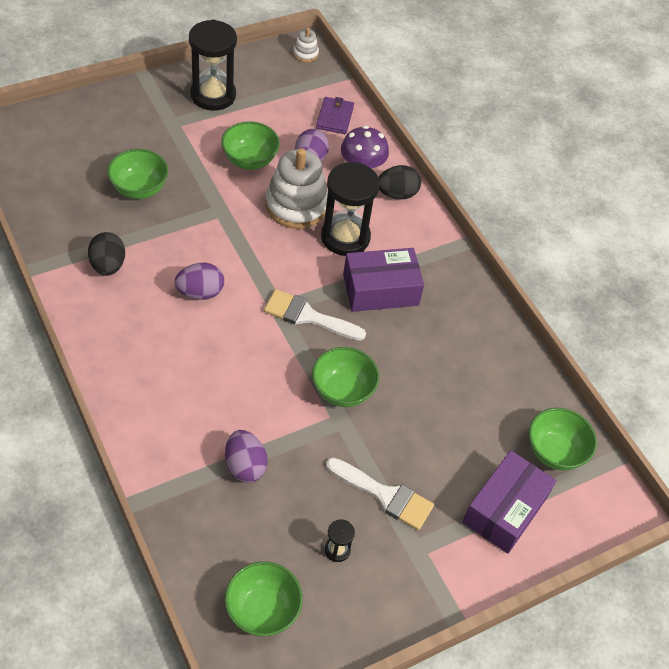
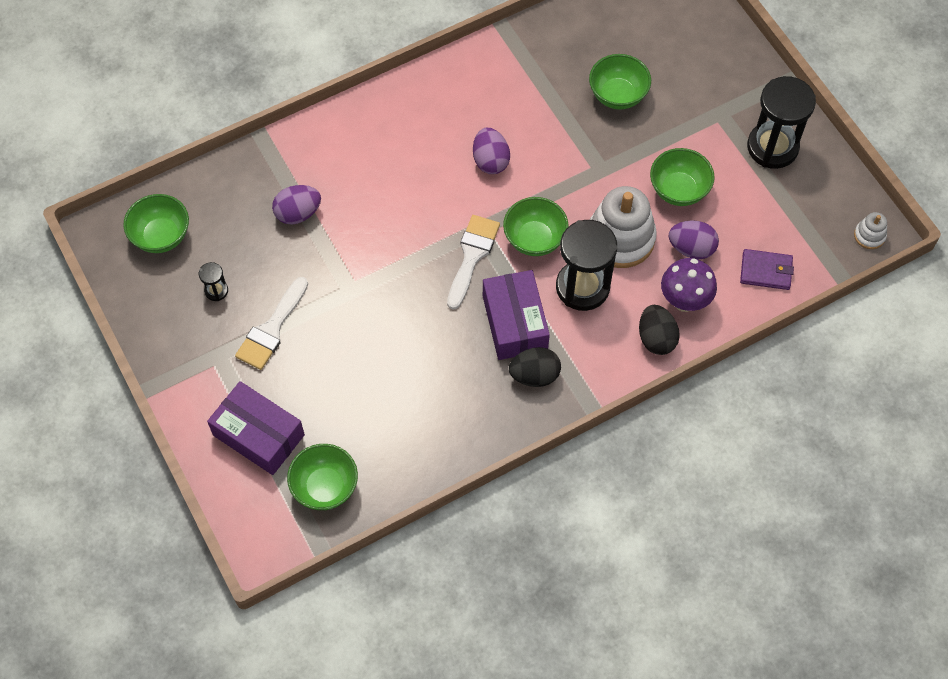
camera: 95 degrees right, 10 degrees up
black egg [88,232,125,276] -> black egg moved to [509,347,561,387]
green bowl [312,347,379,407] -> green bowl moved to [503,197,569,256]

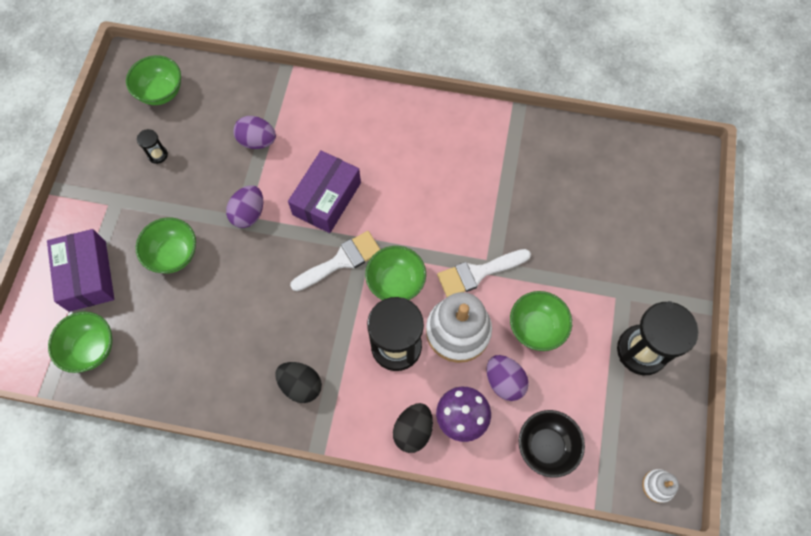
camera: 40 degrees right, 5 degrees up
white brush [235,277,308,370] -> white brush moved to [437,249,531,297]
purple egg [473,128,510,174] -> purple egg moved to [226,185,263,228]
purple box [483,270,550,360] -> purple box moved to [288,150,361,233]
green bowl [589,54,651,110] -> green bowl moved to [136,217,196,273]
purple wallet [740,249,794,290] -> black bowl [518,410,585,478]

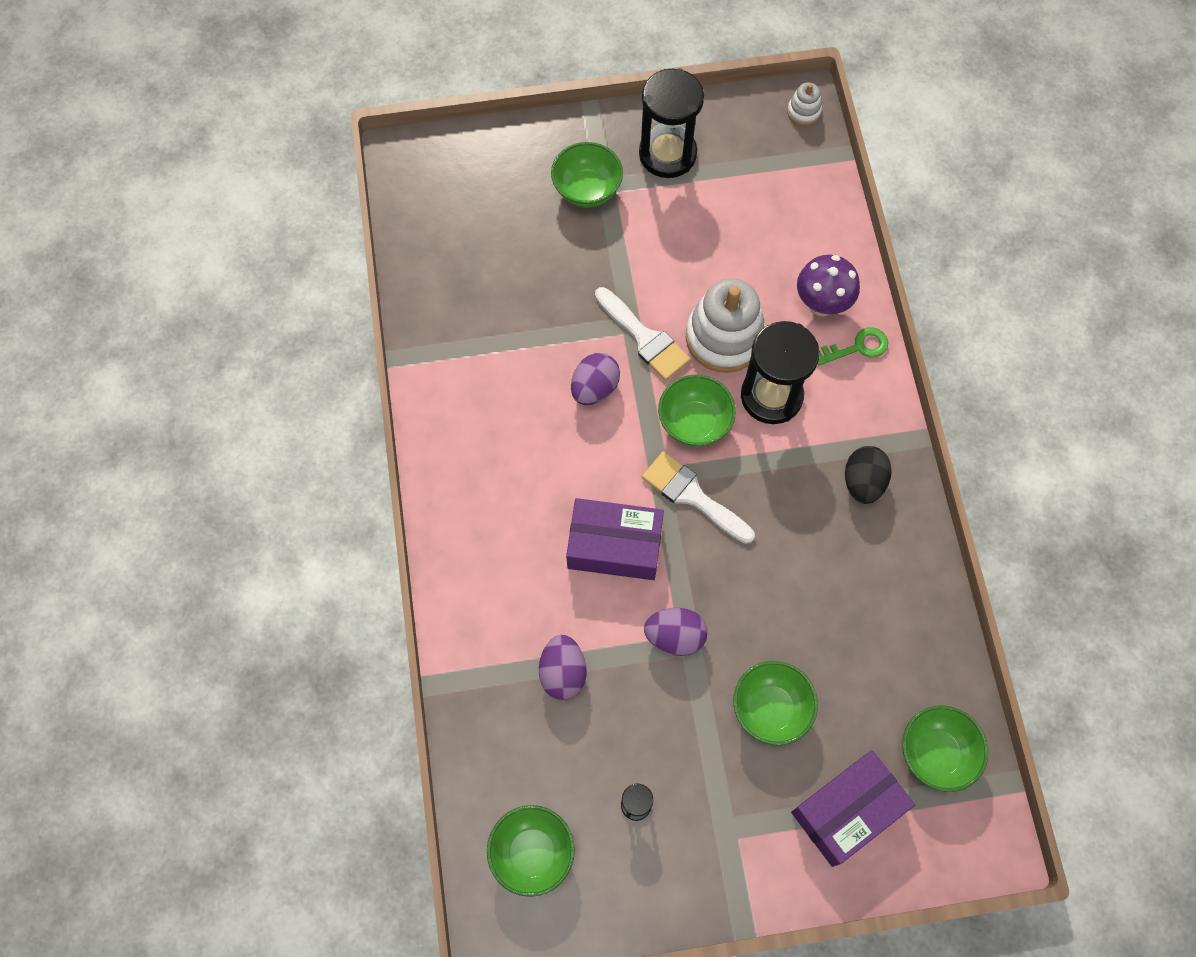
camera: 110 degrees left, 0 degrees up
black egg [393,403,433,453] -> green key [817,327,888,365]
purple egg [487,355,529,401] -> purple egg moved to [571,353,620,405]
green bowl [510,291,572,351] -> green bowl moved to [551,142,623,208]
black bowl [518,410,585,478] -> none

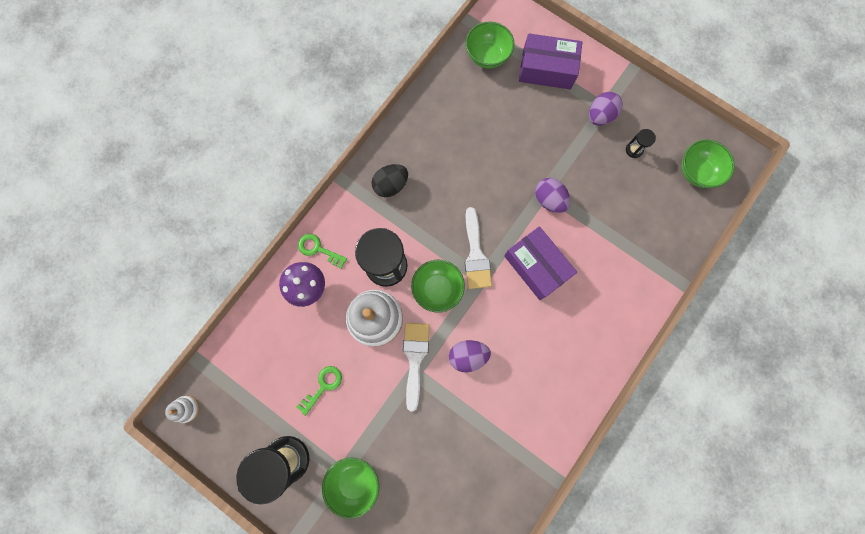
camera: 135 degrees left, 10 degrees up
purple egg [539,635,587,700] -> purple egg moved to [589,92,623,126]
green bowl [733,661,818,745] -> none
none -> green key [297,366,342,416]

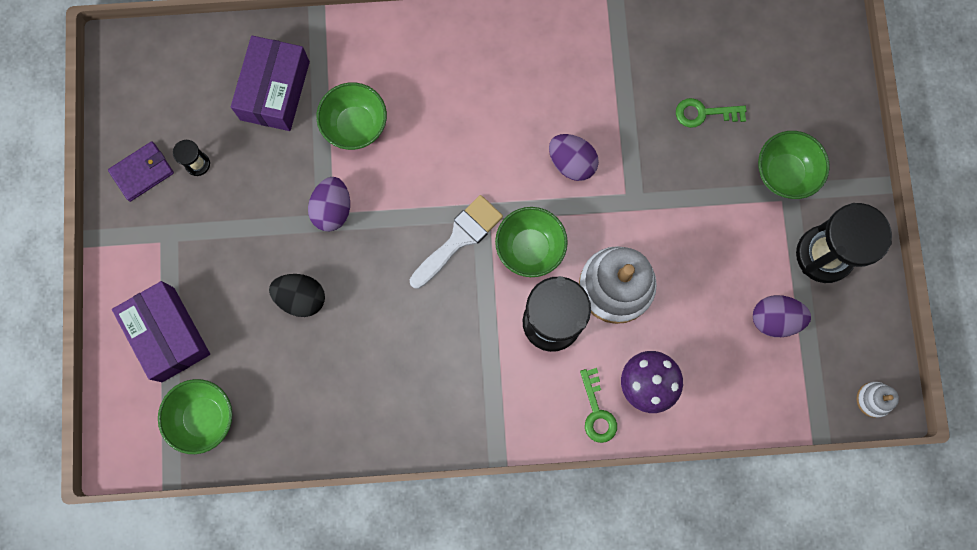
camera: 130 degrees left, 0 degrees up
green key [297,366,342,416] -> green key moved to [676,98,746,128]
black egg [371,164,408,197] -> black egg moved to [269,274,325,317]
white brush [403,323,430,412] -> none
purple box [504,226,577,300] -> purple box moved to [231,35,310,131]
purple egg [589,92,623,126] -> purple egg moved to [753,295,811,337]
green bowl [682,139,735,188] -> green bowl moved to [316,82,387,150]
none -> purple wallet [108,141,174,202]

